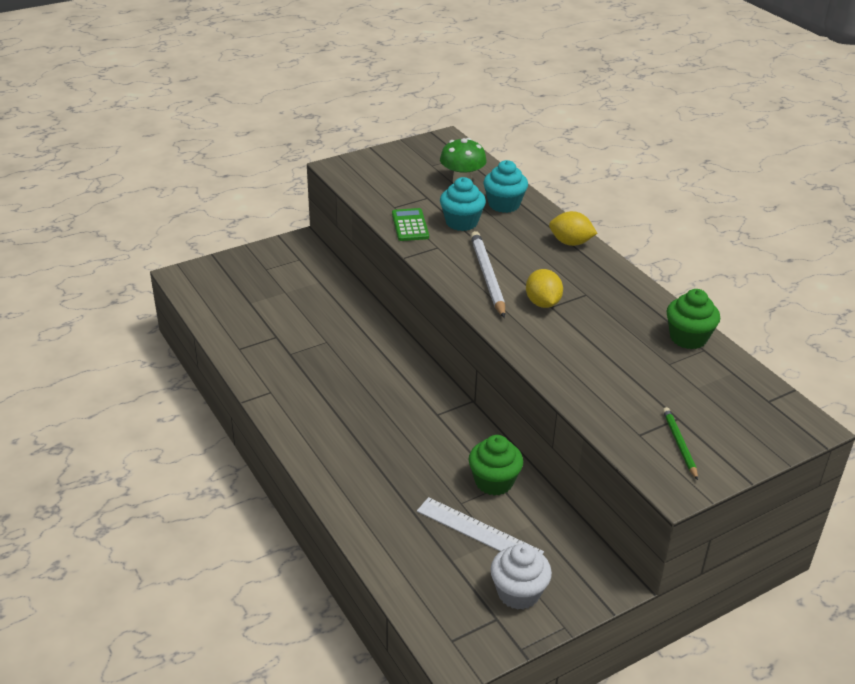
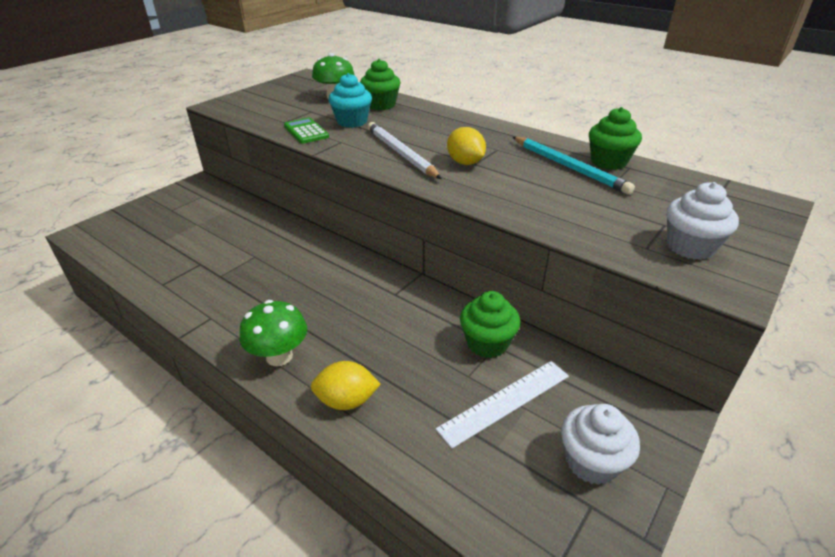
camera: 20 degrees left, 0 degrees up
white ruler [417,497,544,554] -> white ruler turned 45 degrees counterclockwise [436,361,569,449]
turquoise cupcake [483,160,528,213] -> green cupcake [360,59,401,110]
yellow lemon [549,211,597,246] -> yellow lemon moved to [310,361,381,410]
green pencil [663,407,698,480] -> white cupcake [666,182,739,260]
none -> green mushroom [240,300,307,366]
none -> turquoise pencil [513,137,635,195]

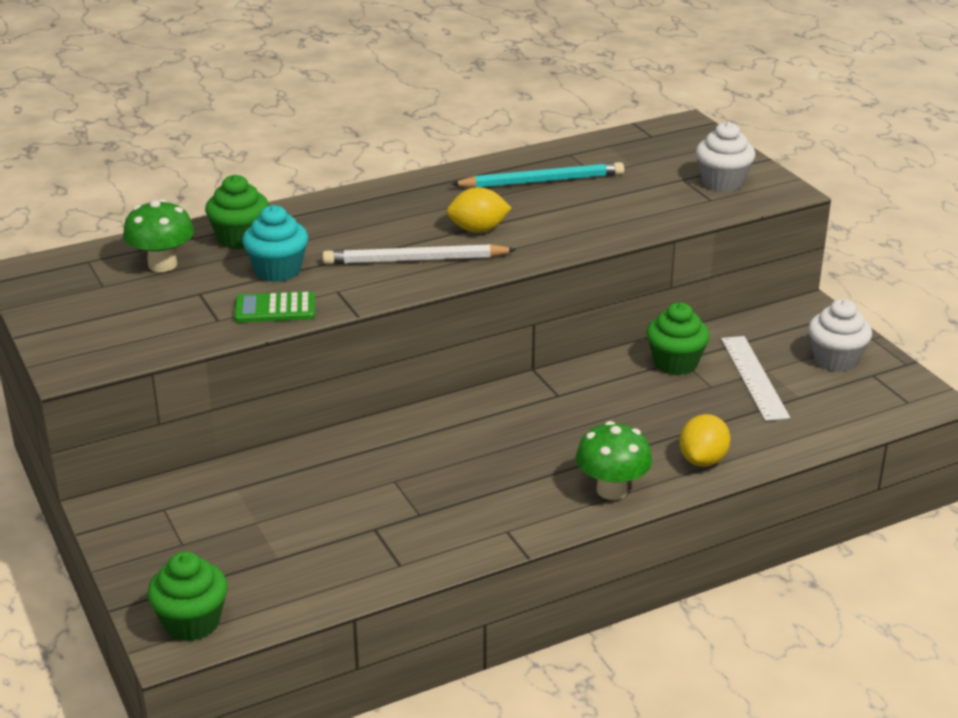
camera: 65 degrees left, 5 degrees down
green cupcake [589,107,642,170] -> green cupcake moved to [147,552,228,641]

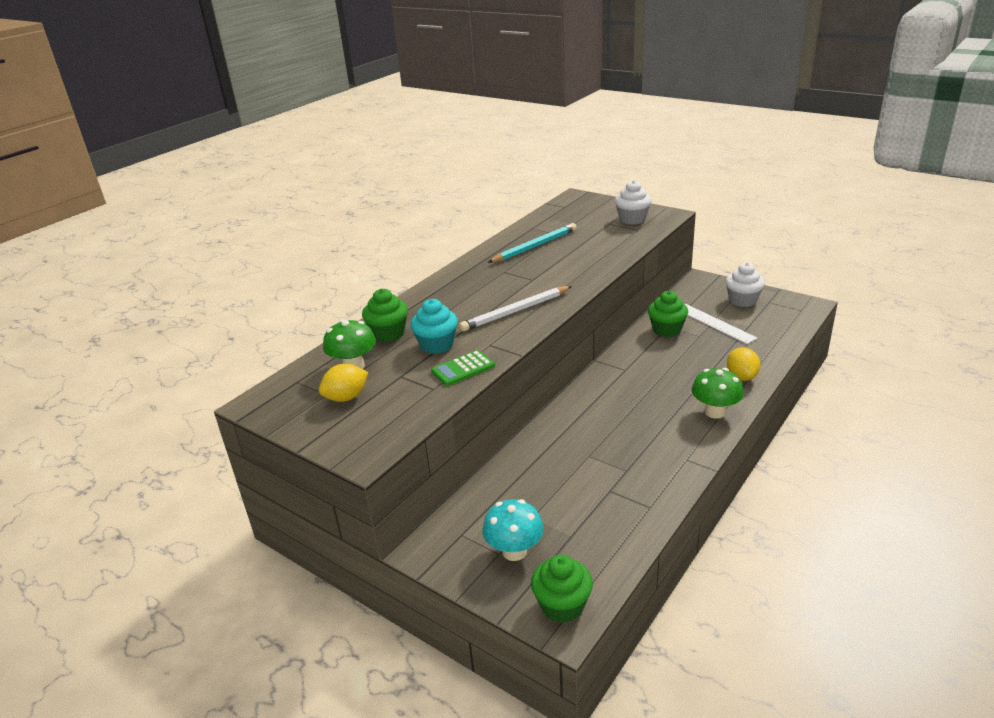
camera: 25 degrees left, 0 degrees up
yellow lemon [447,187,511,233] -> yellow lemon moved to [319,364,368,402]
none -> turquoise mushroom [482,499,544,561]

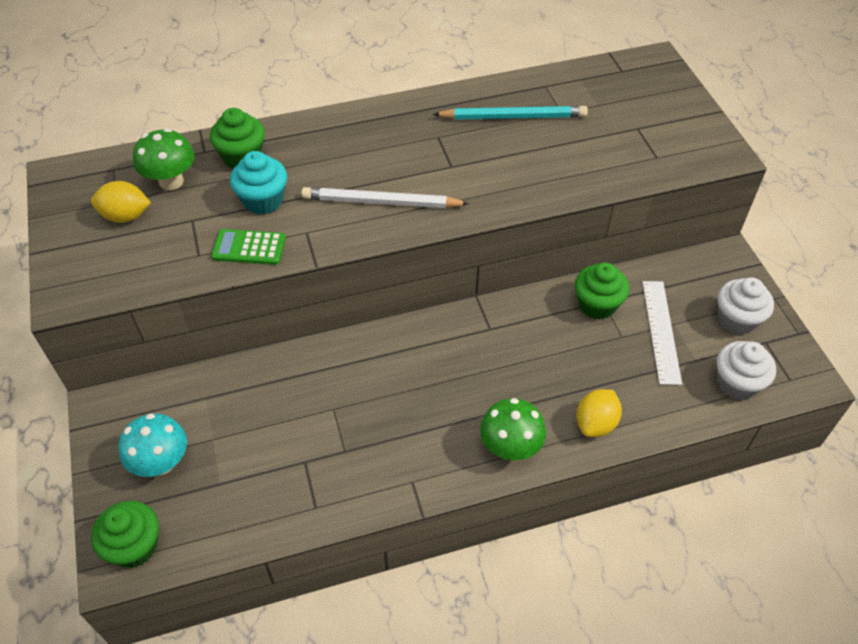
camera: 35 degrees right, 20 degrees up
white cupcake [615,180,652,225] -> white cupcake moved to [717,341,776,400]

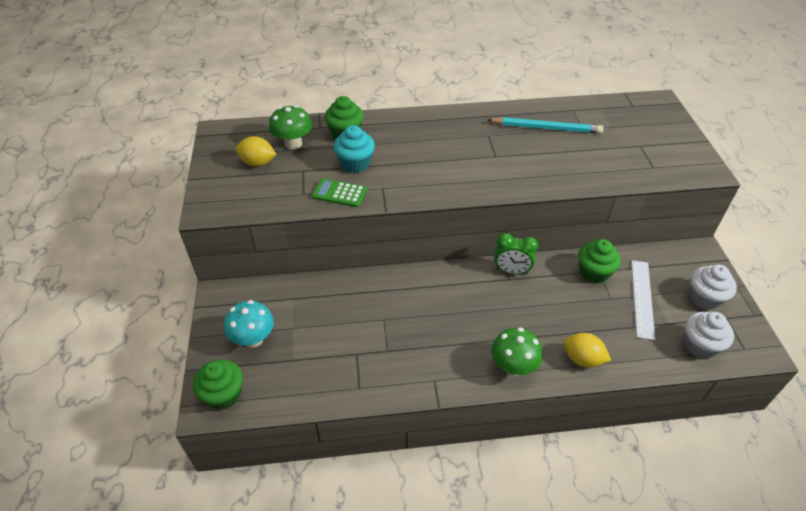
camera: 10 degrees right, 5 degrees down
white pencil [301,187,470,208] -> none
yellow lemon [576,389,622,437] -> yellow lemon turned 75 degrees clockwise [563,333,611,368]
none -> green clock [494,233,538,274]

